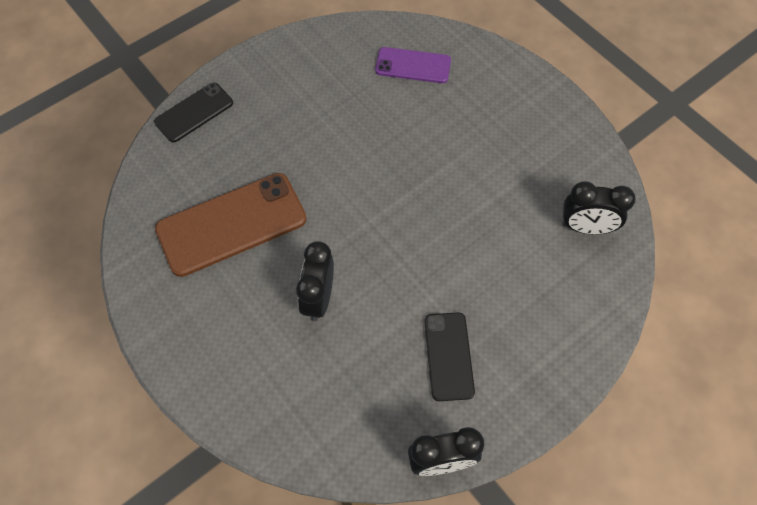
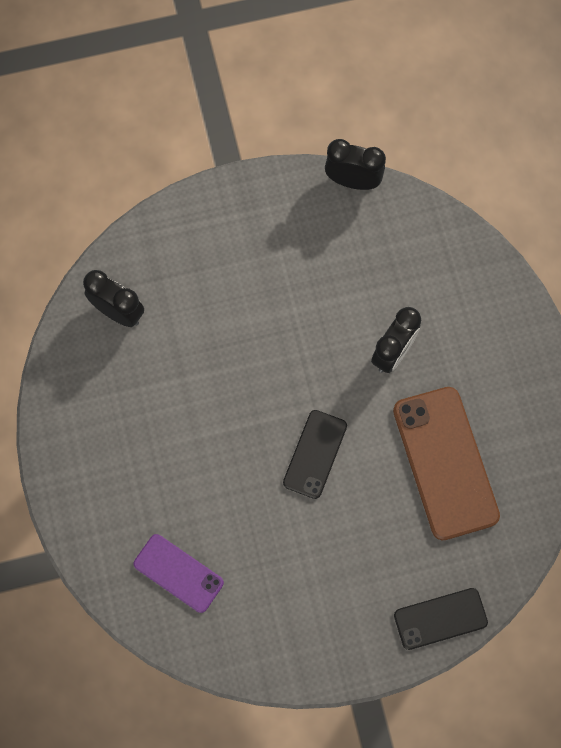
camera: 155 degrees left, 10 degrees up
brown phone [155,173,307,277] -> brown phone turned 75 degrees clockwise [393,387,500,540]
black phone [425,312,475,401] -> black phone moved to [283,410,347,499]

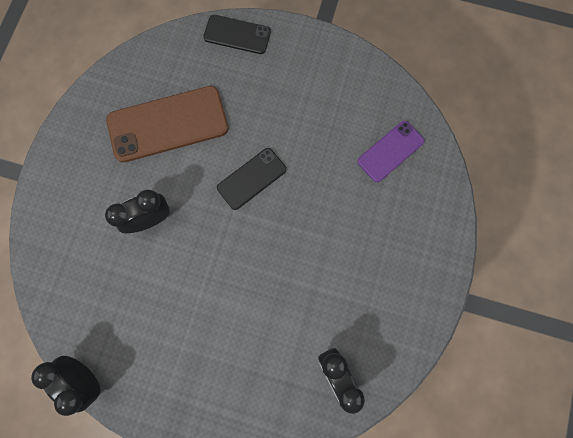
camera: 150 degrees left, 5 degrees up
purple phone [134,534,224,613] -> purple phone turned 75 degrees clockwise [357,121,425,182]
brown phone [393,387,500,540] -> brown phone turned 60 degrees clockwise [106,86,229,162]

